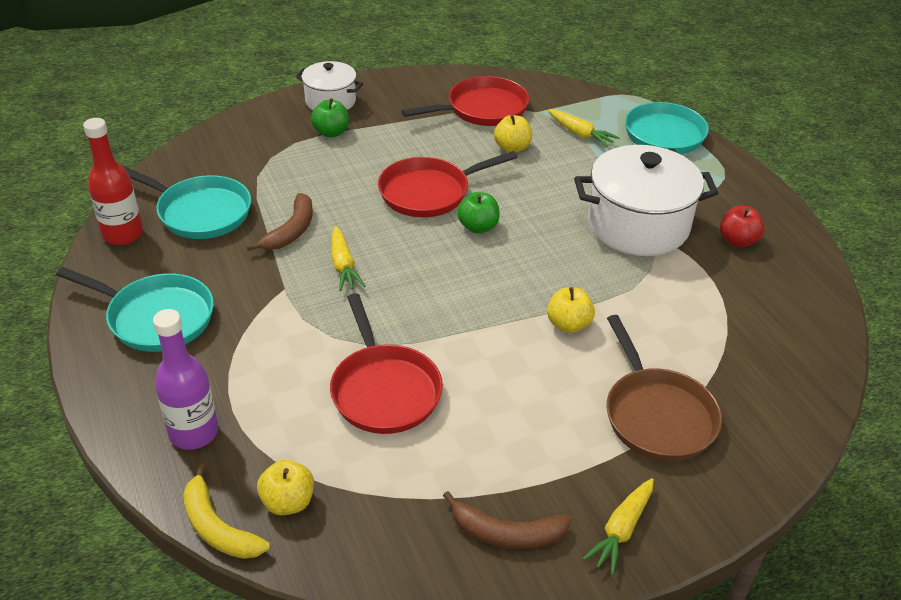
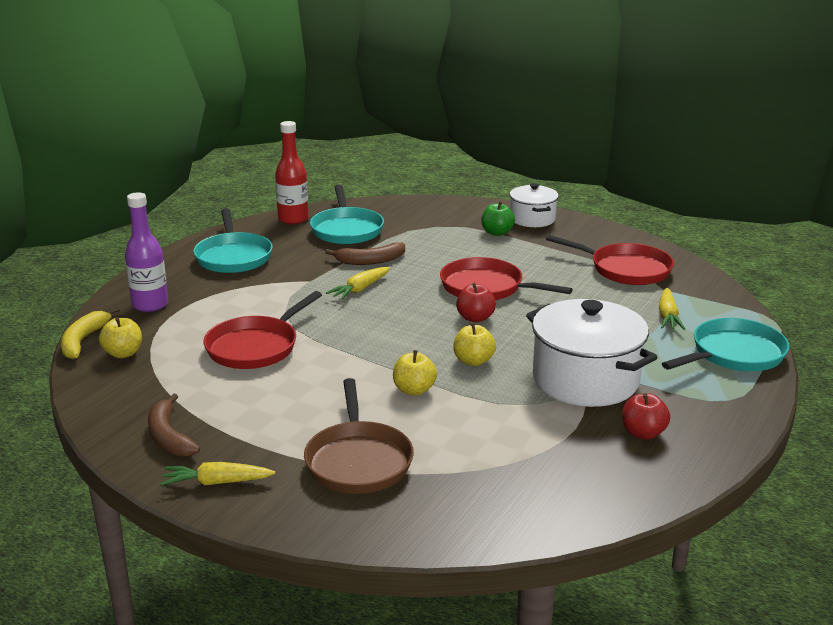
camera: 55 degrees right, 15 degrees down
green apple [457,192,500,233] -> red apple [456,283,496,323]
yellow apple [494,114,532,153] -> yellow apple moved to [453,323,496,366]
brown pan [606,315,722,461] -> brown pan turned 45 degrees counterclockwise [304,378,414,494]

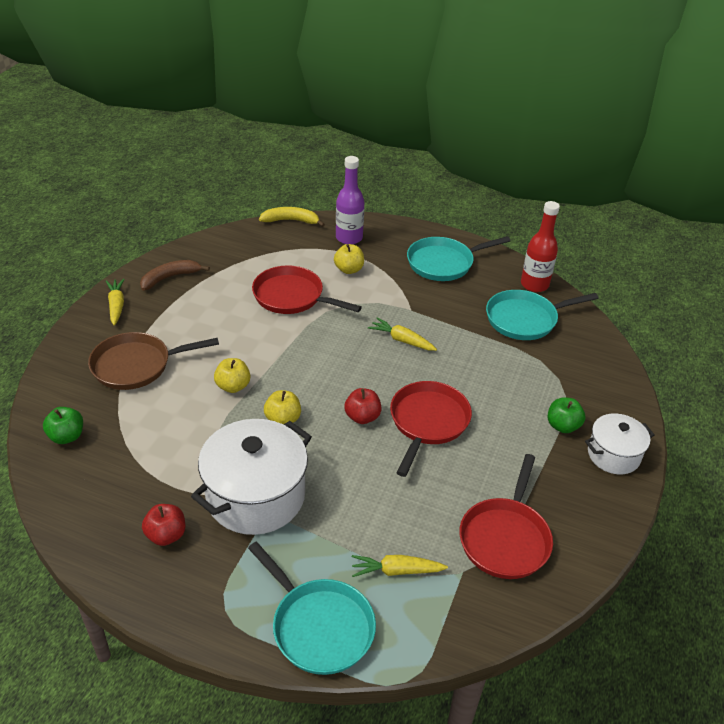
camera: 80 degrees right, 15 degrees up
yellow apple [99,317,142,358] -> yellow apple moved to [334,244,364,274]
brown banana [325,242,405,265] -> none
none -> green apple [43,407,83,444]

